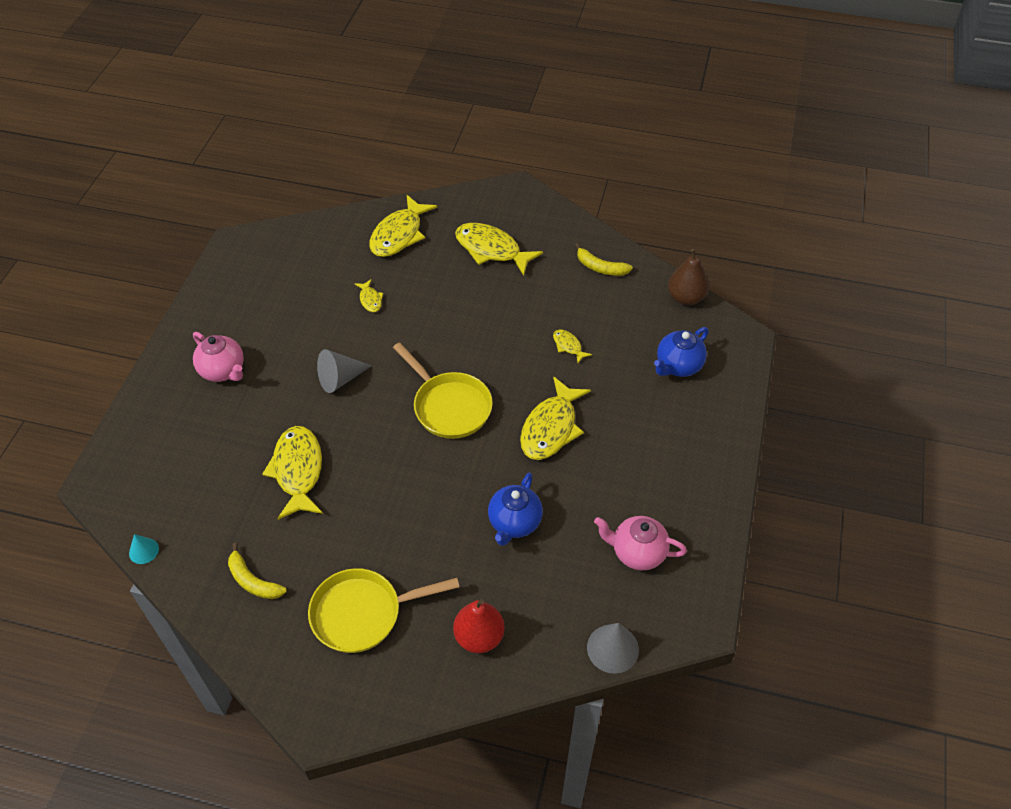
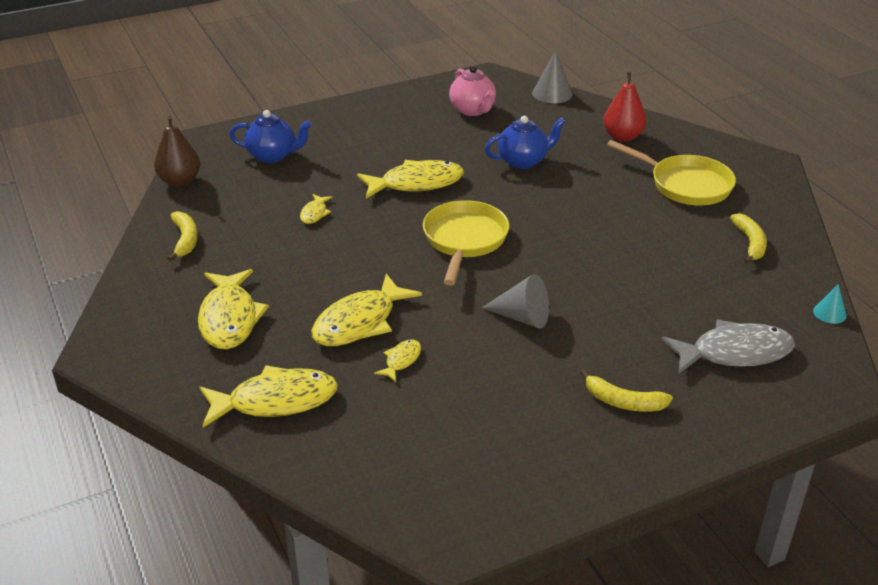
camera: 130 degrees left, 15 degrees down
pink teapot [193,332,244,382] -> yellow banana [580,369,673,412]
yellow fish [262,426,323,520] -> yellow fish moved to [311,274,422,346]
none -> grey fish [661,320,795,374]

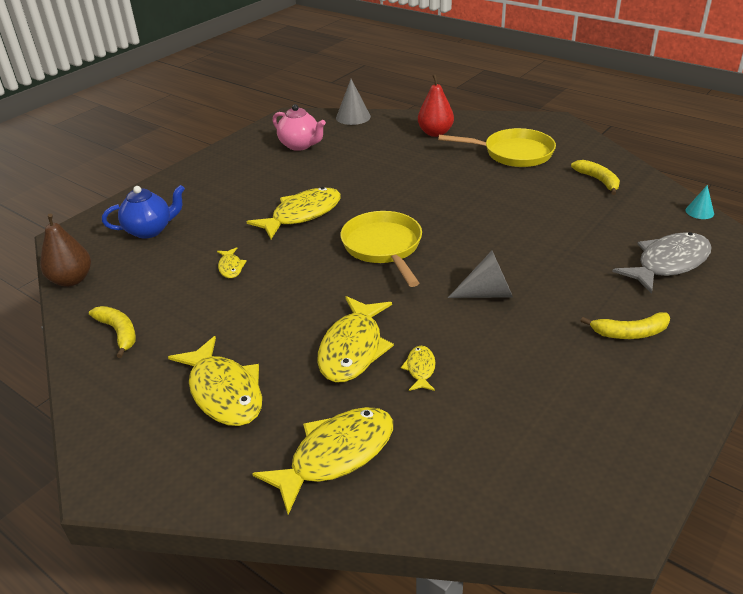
camera: 25 degrees left, 0 degrees up
blue teapot [485,116,566,169] -> none

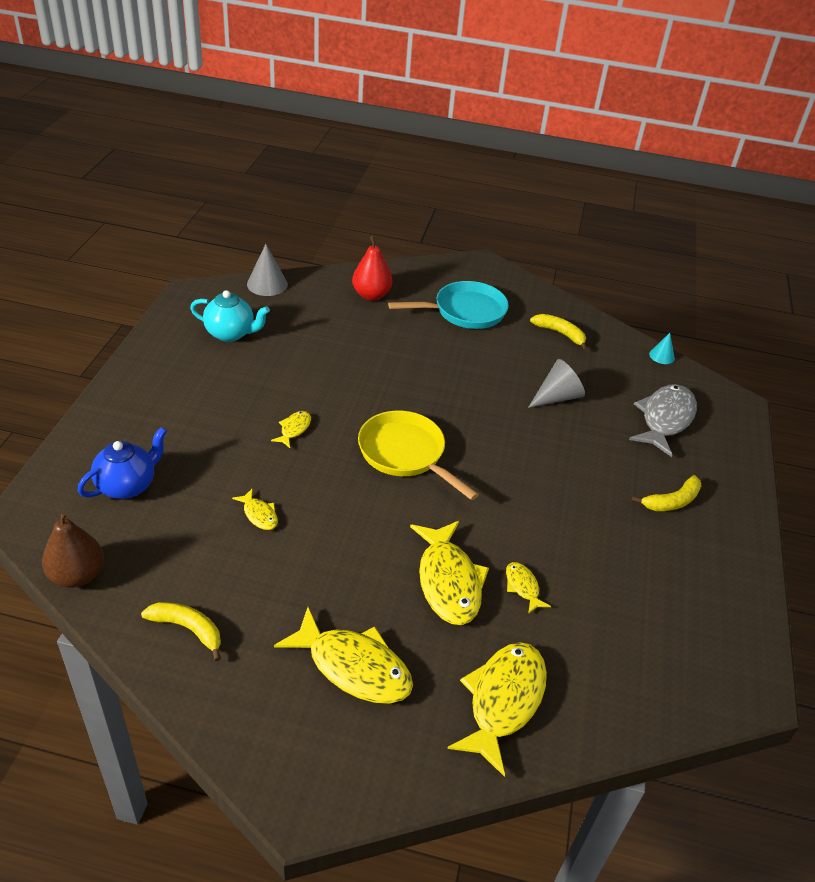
camera: 30 degrees left, 5 degrees up
yellow fish [246,187,341,239] -> yellow fish [271,411,311,448], size x0.47
pink teapot [273,104,326,151] -> turquoise teapot [190,290,270,342]
yellow pan [438,128,556,167] -> turquoise pan [388,281,509,329]
grey cone [448,251,513,298] -> grey cone moved to [528,359,585,408]

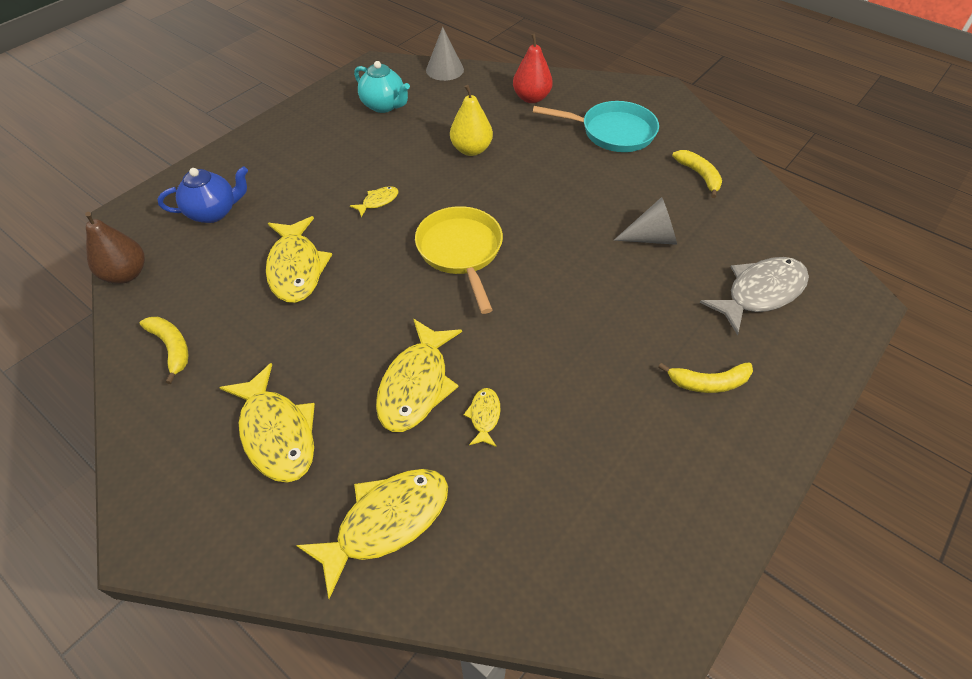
camera: 30 degrees right, 10 degrees up
yellow fish [232,489,278,530] -> yellow fish [266,216,332,303], size x2.11
turquoise cone [649,333,675,364] -> none
none -> yellow pear [450,85,493,156]

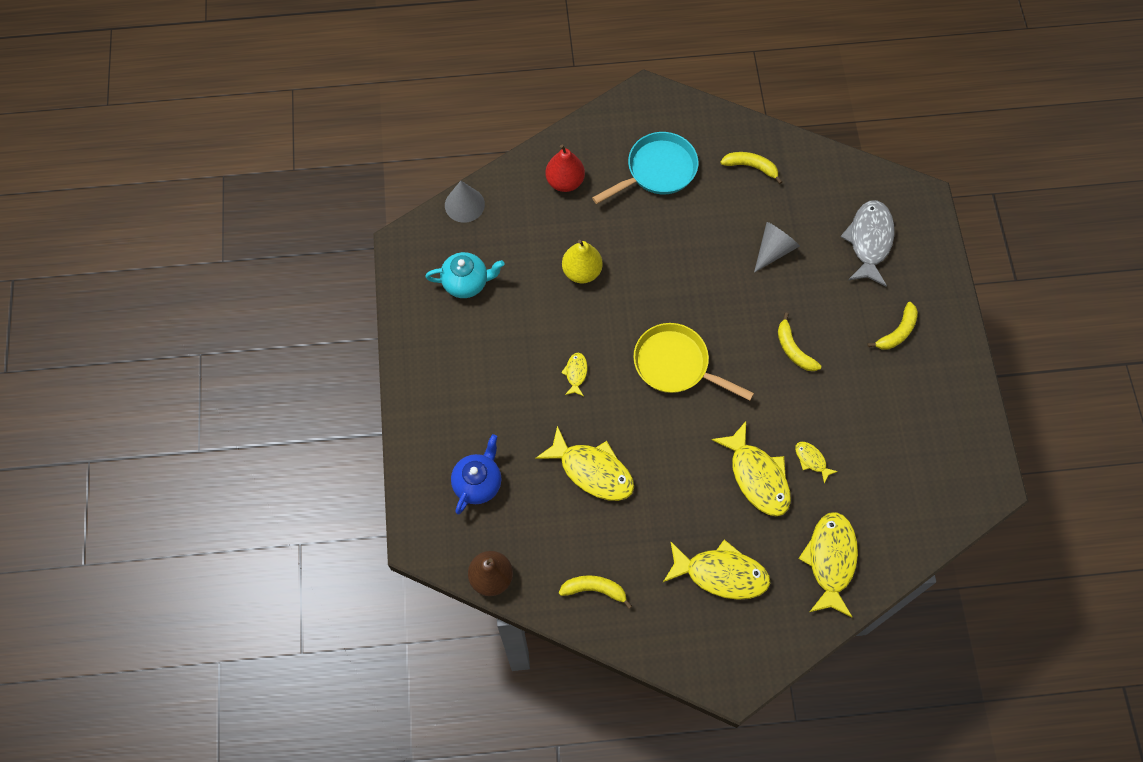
camera: 45 degrees left, 15 degrees up
none -> yellow banana [778,313,821,371]

